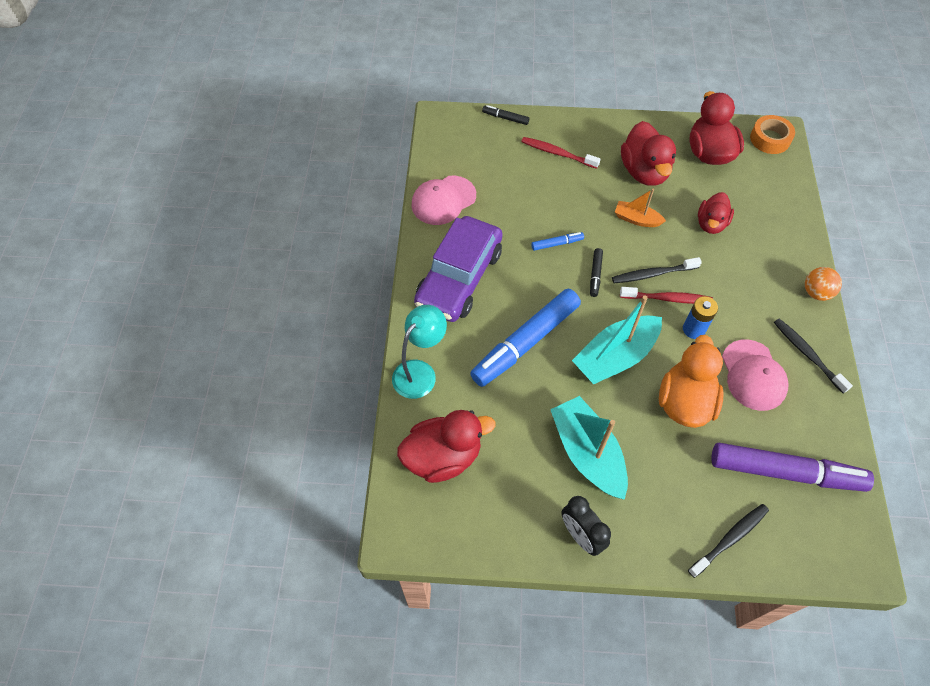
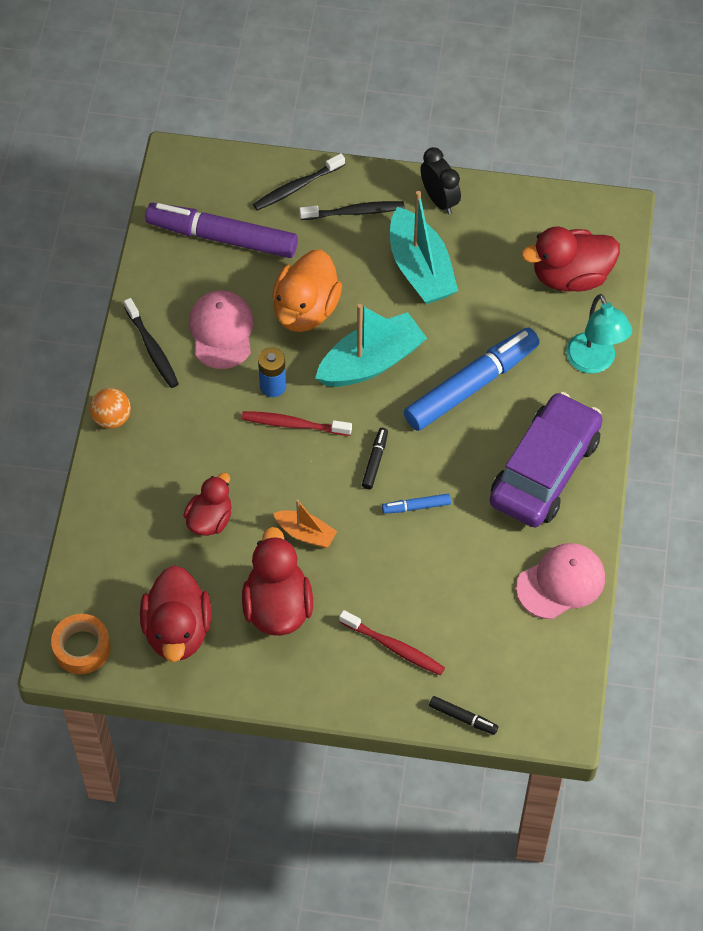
camera: 175 degrees left, 0 degrees up
turquoise lamp [392,305,447,399] -> turquoise lamp turned 60 degrees counterclockwise [566,294,632,373]
black toothbrush [612,257,702,283] -> black toothbrush moved to [299,201,405,220]

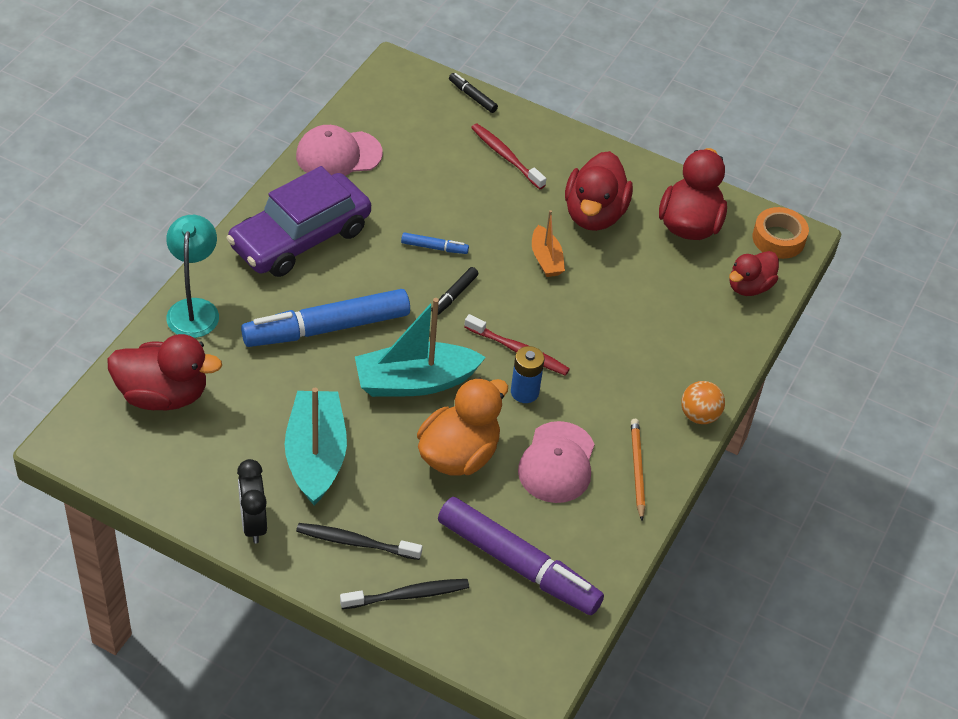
camera: 165 degrees left, 10 degrees down
black toothbrush [124,298,179,388] -> orange pencil [631,419,645,521]
red duck [183,473,231,536] -> red duck moved to [729,251,779,296]
orange boat [273,500,337,548] -> orange boat turned 150 degrees counterclockwise [532,210,565,277]

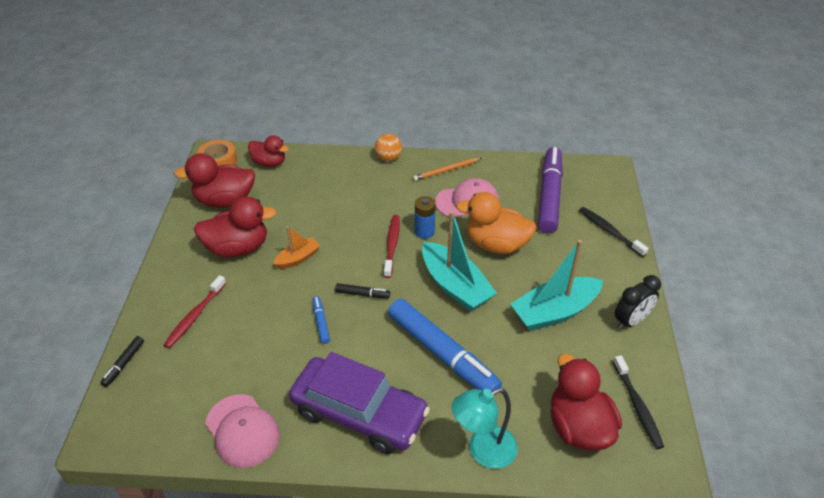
camera: 110 degrees left, 5 degrees down
black toothbrush [296,523,422,560] -> black toothbrush moved to [613,355,664,449]

